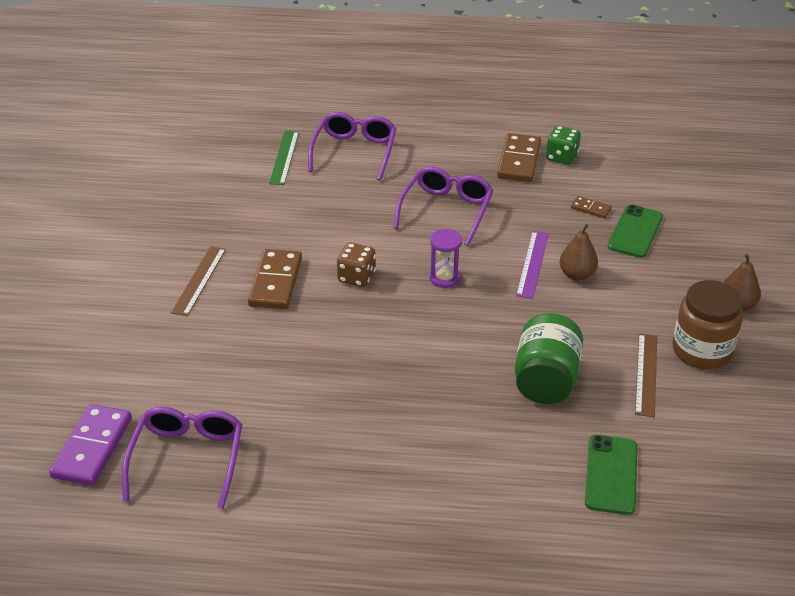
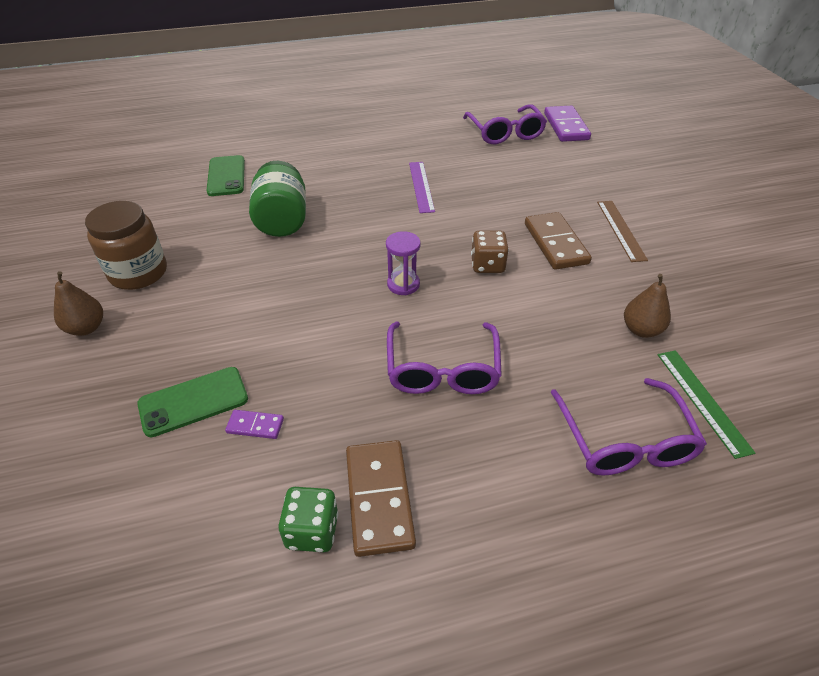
camera: 160 degrees right, 5 degrees up
purple ruler [516,231,549,299] -> purple ruler moved to [409,162,435,213]
brown pear [559,224,598,280] -> brown pear moved to [624,274,671,338]
brown domino [571,196,612,218] -> purple domino [225,410,284,439]
green phone [608,205,663,258] -> green phone turned 60 degrees clockwise [137,367,248,437]
brown ruler [635,333,657,417] -> none

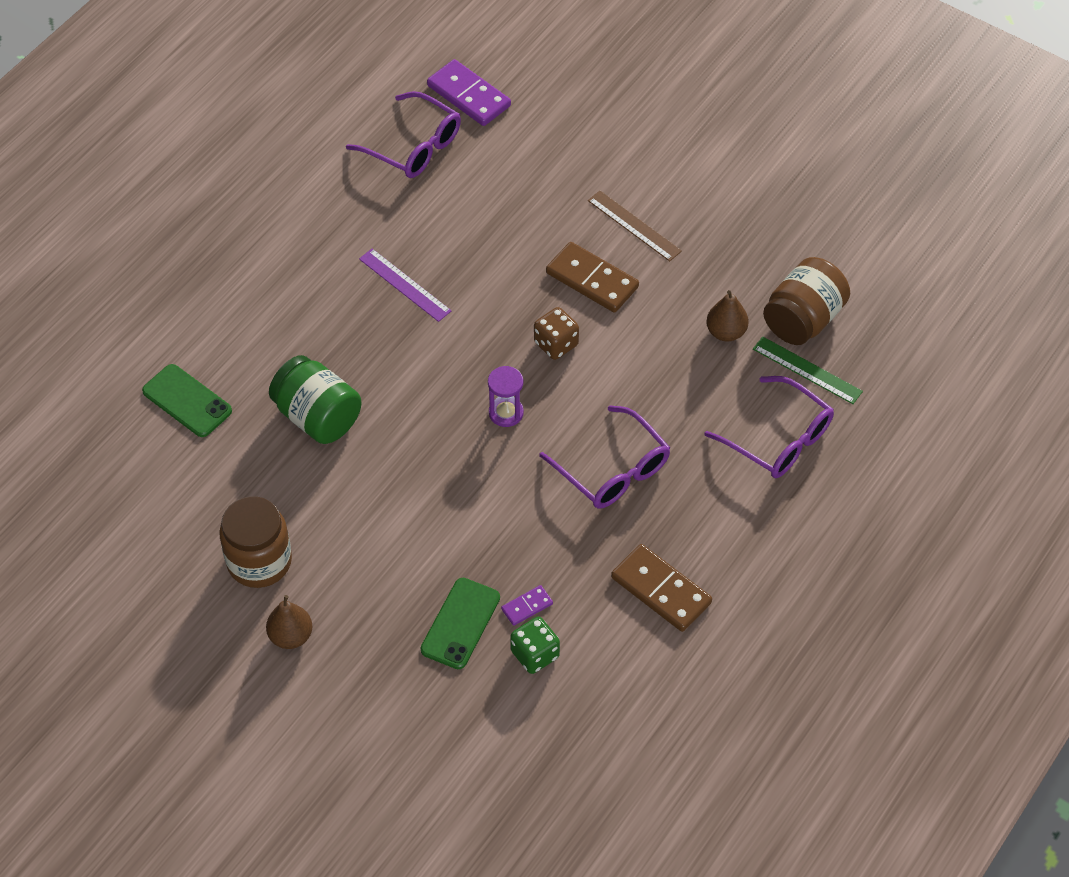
camera: 40 degrees left, 10 degrees up
green dice [278,487,338,552] -> green dice moved to [510,617,560,674]
none -> brown jar [763,257,850,345]

